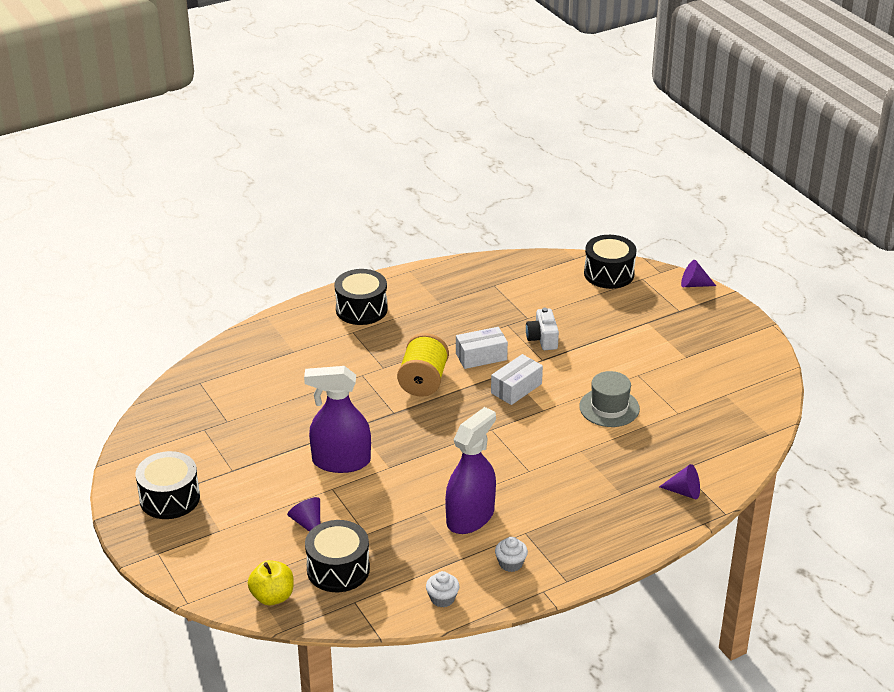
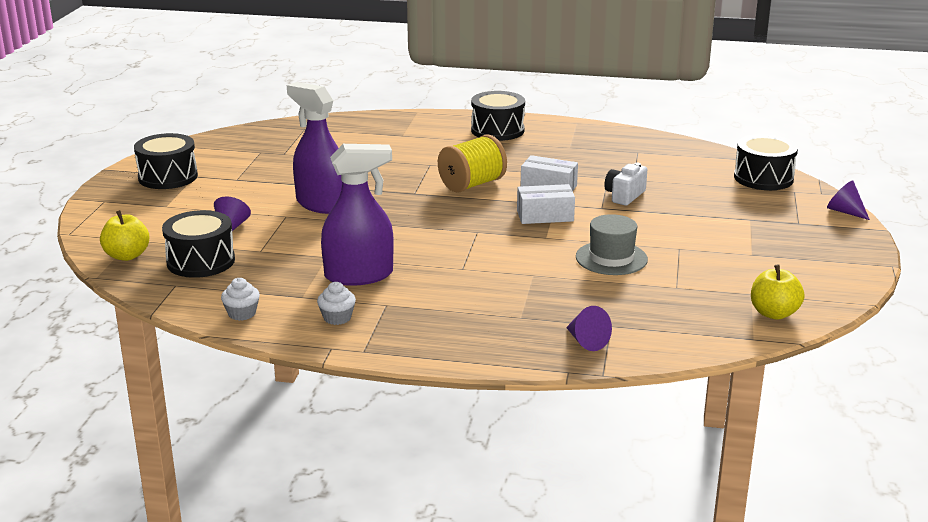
camera: 40 degrees right, 10 degrees down
none -> yellow apple [751,264,805,320]

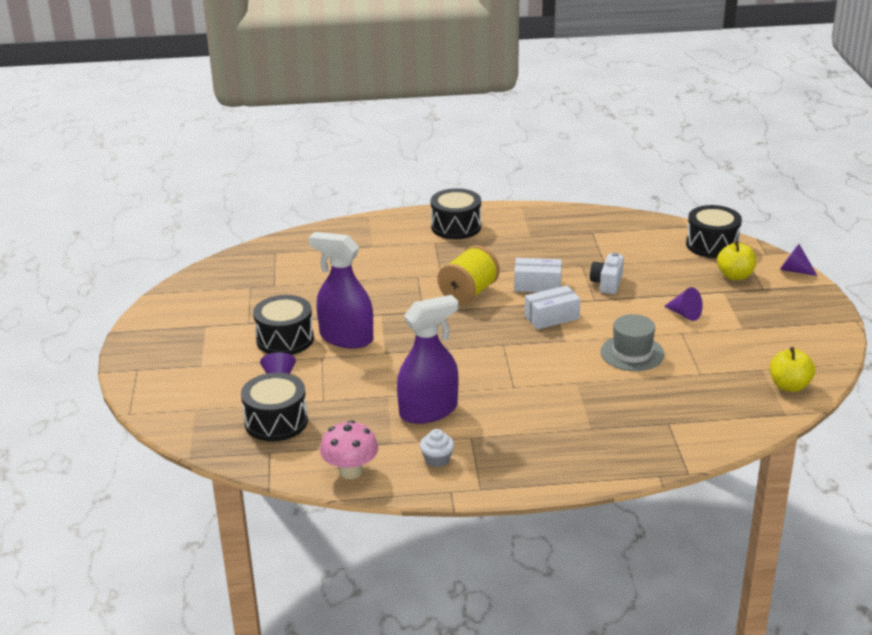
camera: 15 degrees left, 5 degrees up
yellow apple [100,210,149,261] -> yellow apple moved to [717,240,756,280]
black drum [134,133,198,189] -> black drum moved to [253,295,314,355]
white cupcake [221,278,260,321] -> pink mushroom [320,420,378,479]
purple cone [566,306,612,351] -> purple cone moved to [664,287,703,321]

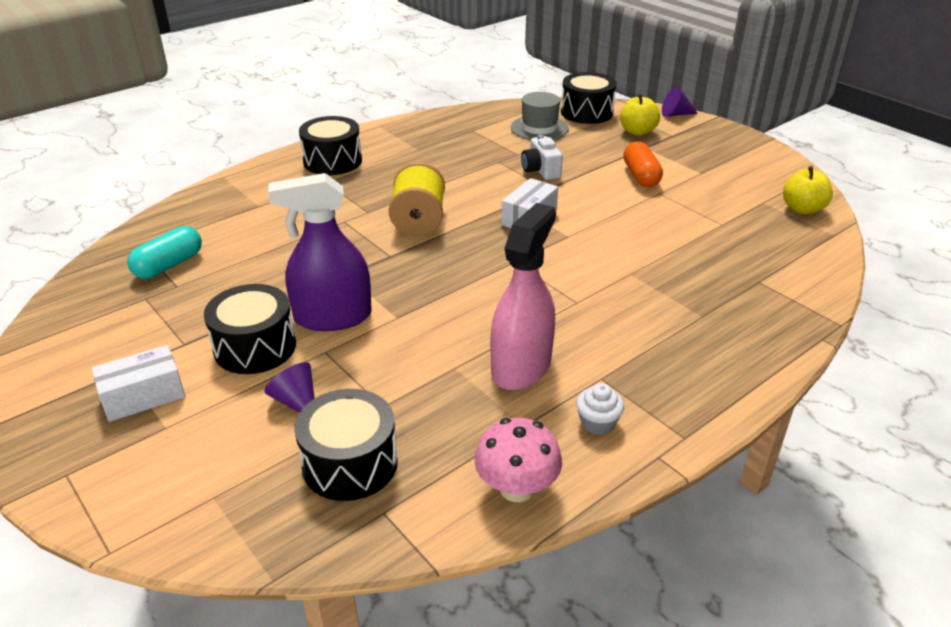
camera: 35 degrees left, 5 degrees up
purple spray bottle [397,295,459,424] -> pink spray bottle [490,203,556,390]
white box [514,258,562,292] -> white box moved to [92,345,185,422]
grey hat [600,314,664,371] -> grey hat moved to [511,92,569,140]
purple cone [664,287,703,321] -> orange capsule [623,141,663,187]
none -> turquoise capsule [127,226,202,279]

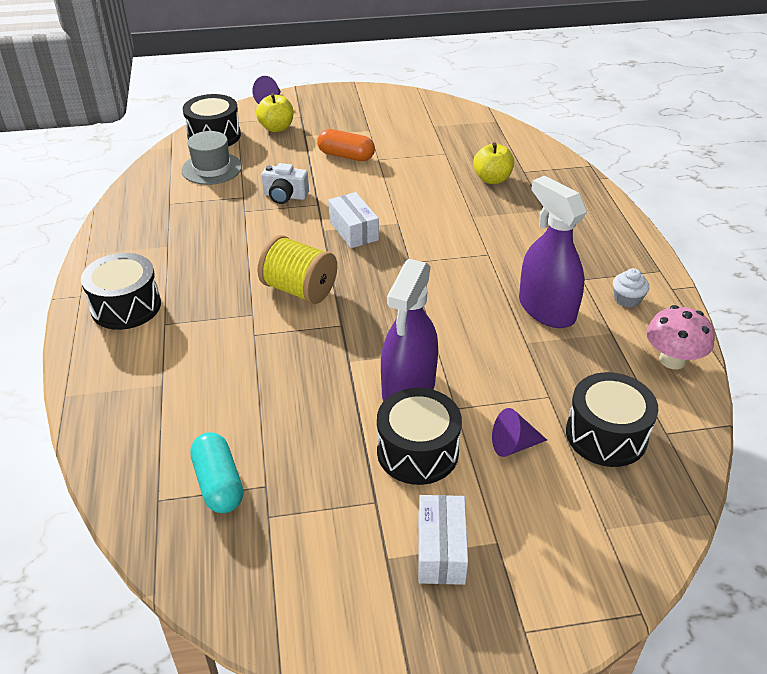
camera: 60 degrees left, 5 degrees up
pink spray bottle [490,203,556,390] -> purple spray bottle [519,176,587,328]
yellow apple [783,166,833,214] -> yellow apple moved to [473,143,514,184]

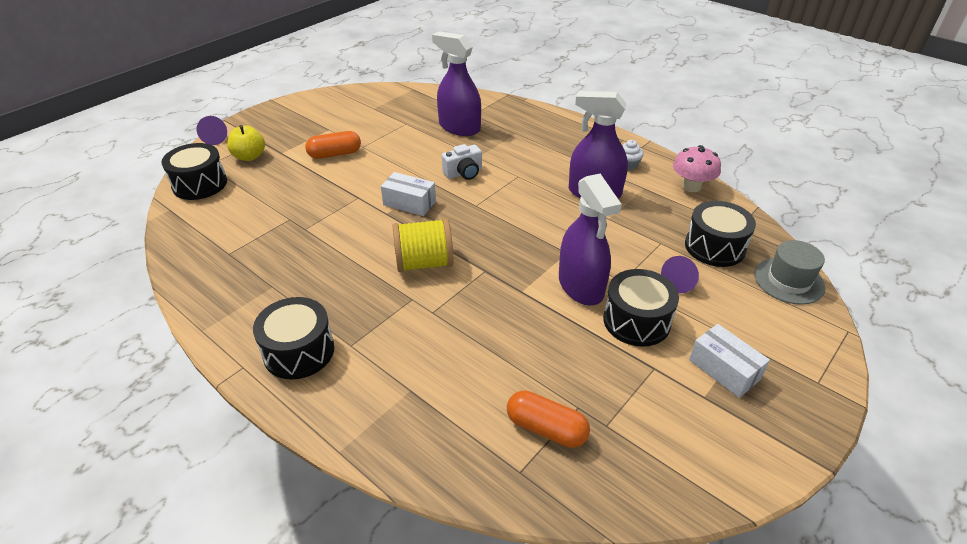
camera: 40 degrees left, 0 degrees up
grey hat [181,131,242,185] -> grey hat moved to [754,240,825,305]
turquoise capsule [190,433,243,513] -> orange capsule [507,390,590,448]
white camera [262,163,309,204] -> white camera moved to [442,144,482,180]
yellow apple [473,143,514,184] -> purple spray bottle [432,31,481,136]

